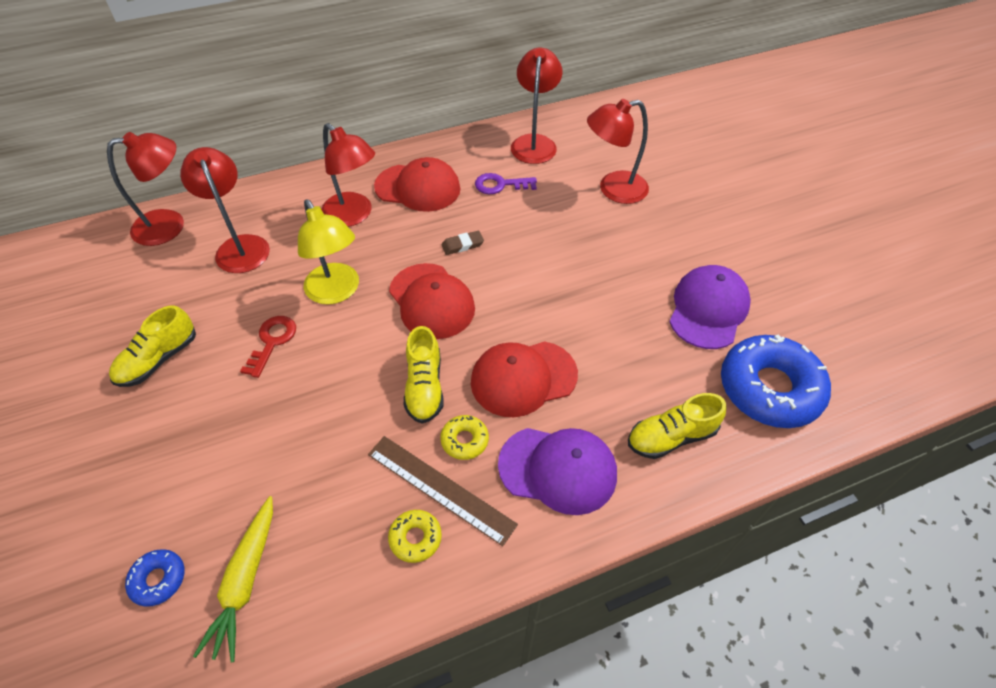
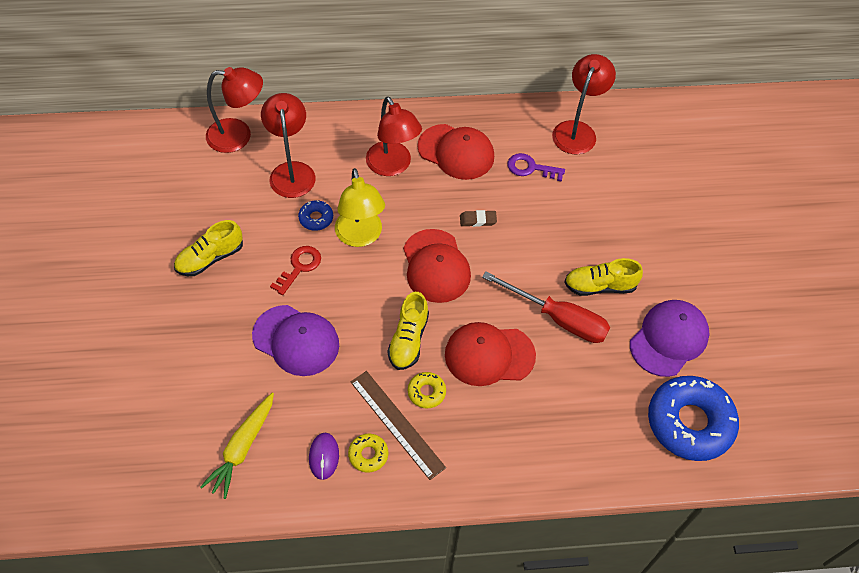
camera: 15 degrees right, 5 degrees up
blue donut [125,549,185,607] -> blue donut moved to [298,200,333,231]
purple cap [498,428,617,515] -> purple cap moved to [252,305,339,376]
red lamp [587,99,649,204] -> none
yellow shoe [628,393,726,459] -> yellow shoe moved to [564,258,643,296]
none -> purple mouse [309,433,339,480]
none -> red screwdriver [482,271,610,343]

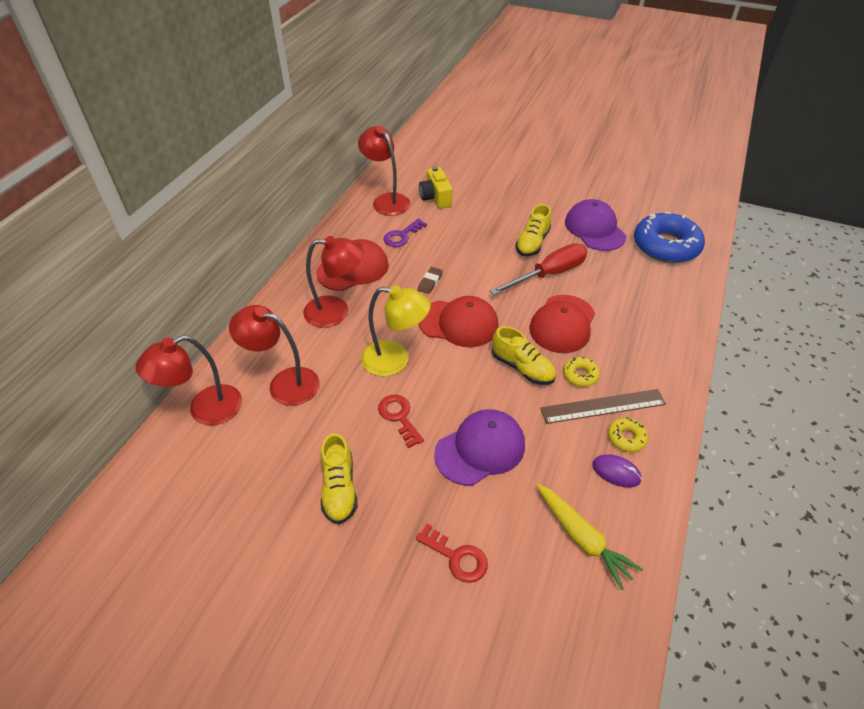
camera: 60 degrees left, 10 degrees down
red lamp [206,67,263,153] -> red lamp turned 150 degrees counterclockwise [135,335,242,425]
blue donut [298,200,333,231] -> none
none -> red key [416,524,488,583]
none -> yellow camera [419,167,453,209]

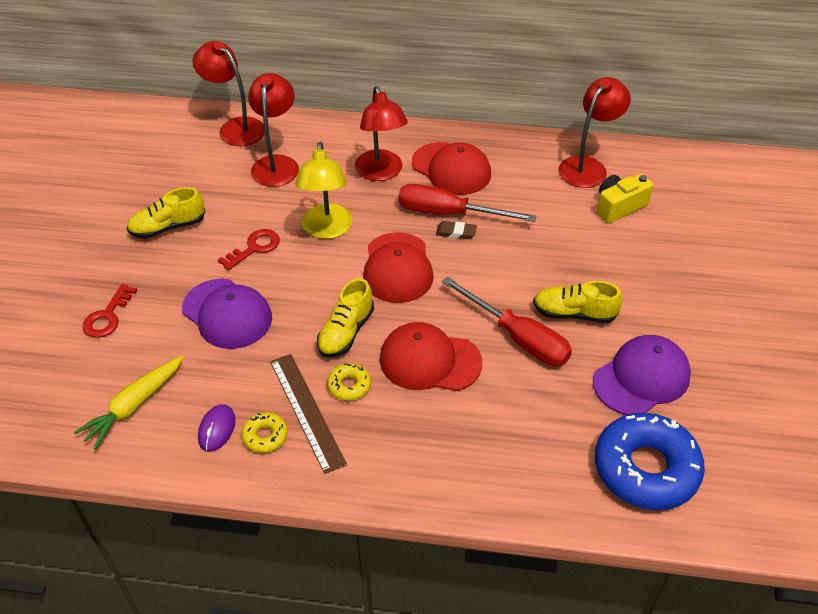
camera: 75 degrees right, 0 degrees up
purple key [384,219,427,247] -> none
none -> red screwdriver [398,184,536,222]

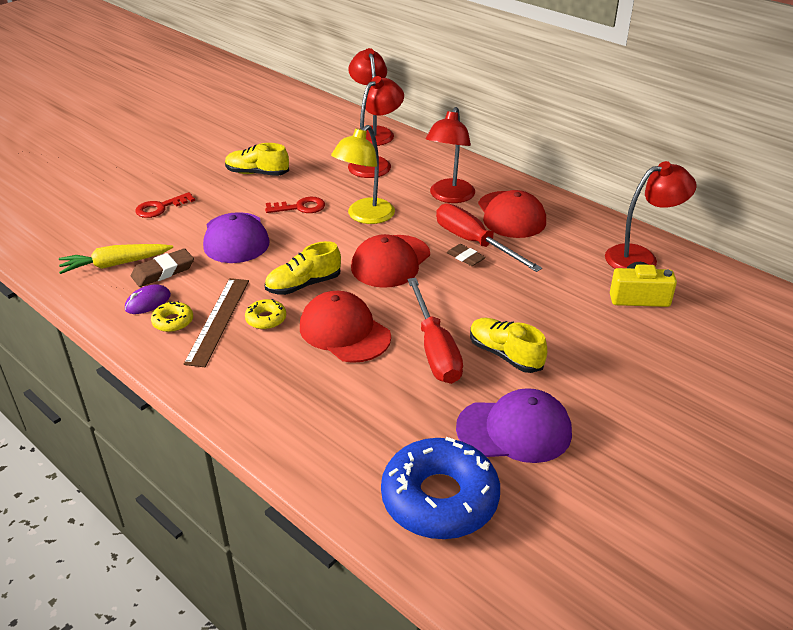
camera: 35 degrees right, 10 degrees down
none -> brown eraser [131,248,194,287]

